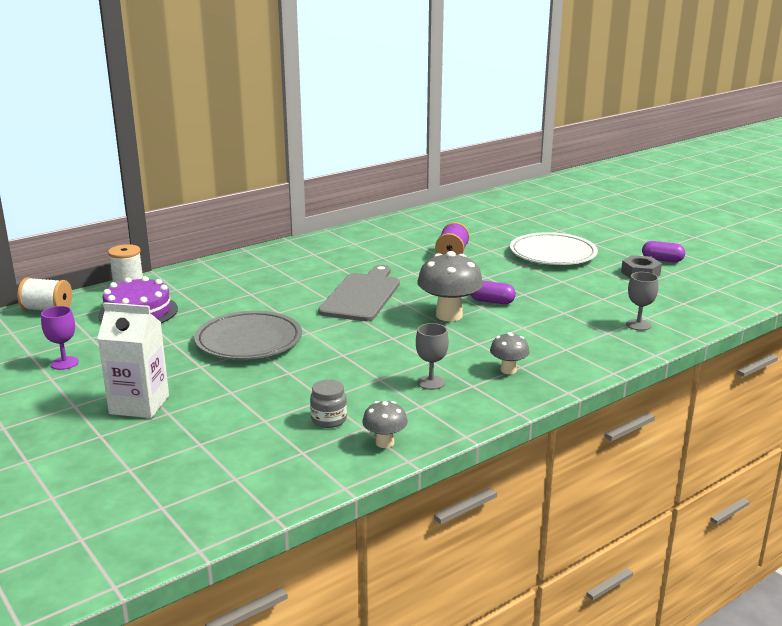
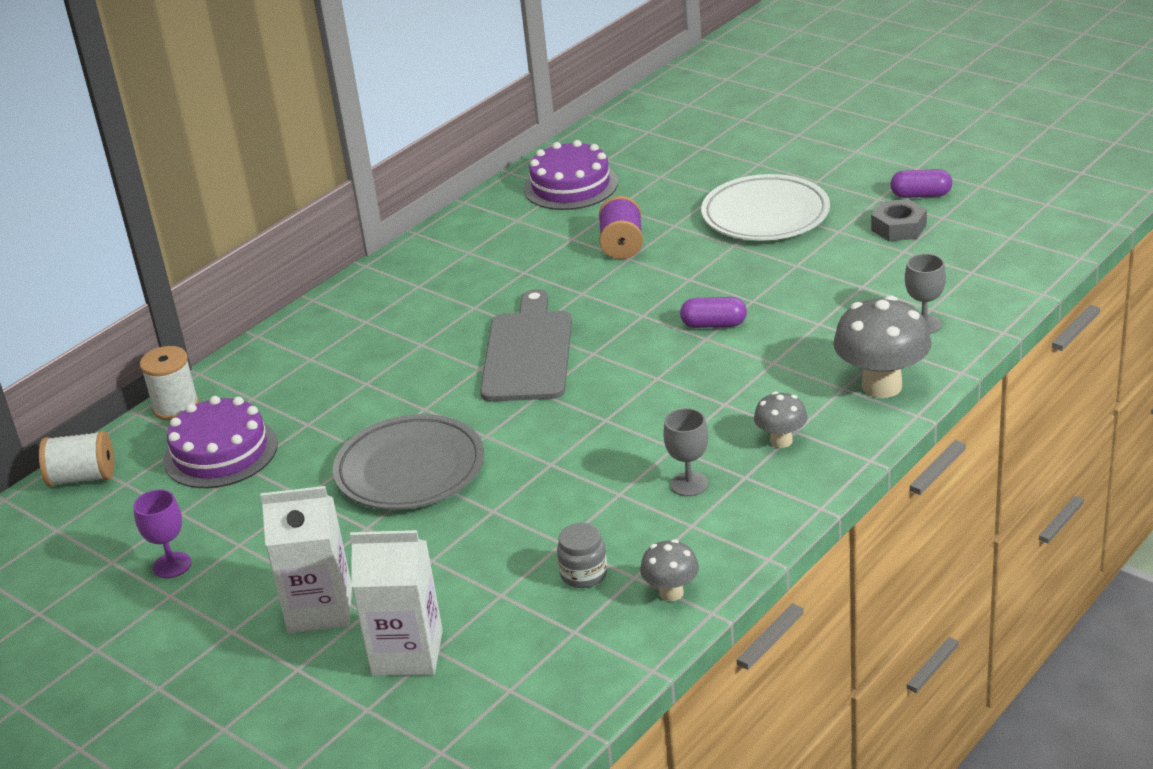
camera: 10 degrees left, 10 degrees up
grey mushroom [418,251,483,321] -> grey mushroom moved to [833,296,932,398]
none -> white carton [350,530,443,676]
none -> purple cake [524,140,618,210]

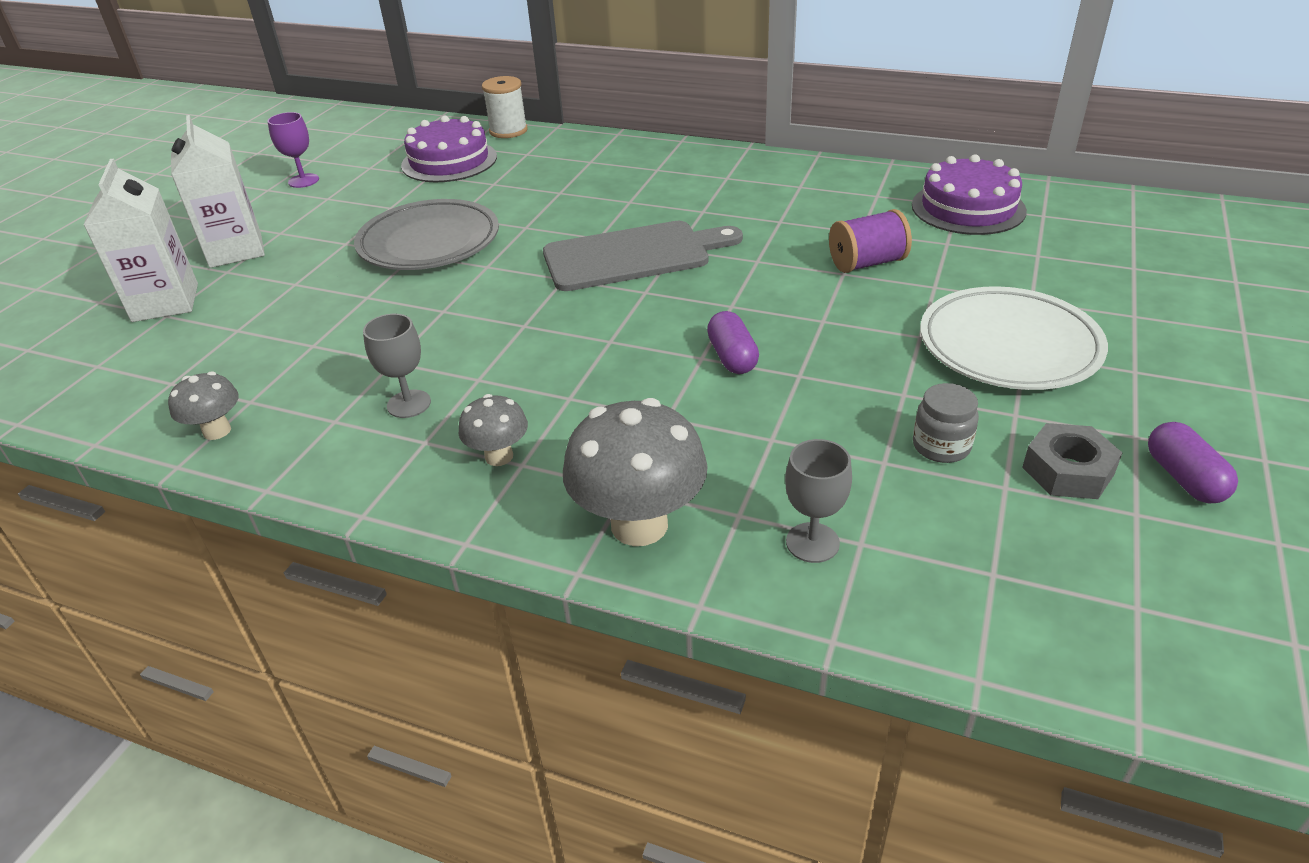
camera: 70 degrees right, 5 degrees up
white spool [39,431,114,487] -> none
grey jar [557,523,607,588] -> grey jar moved to [913,383,979,463]

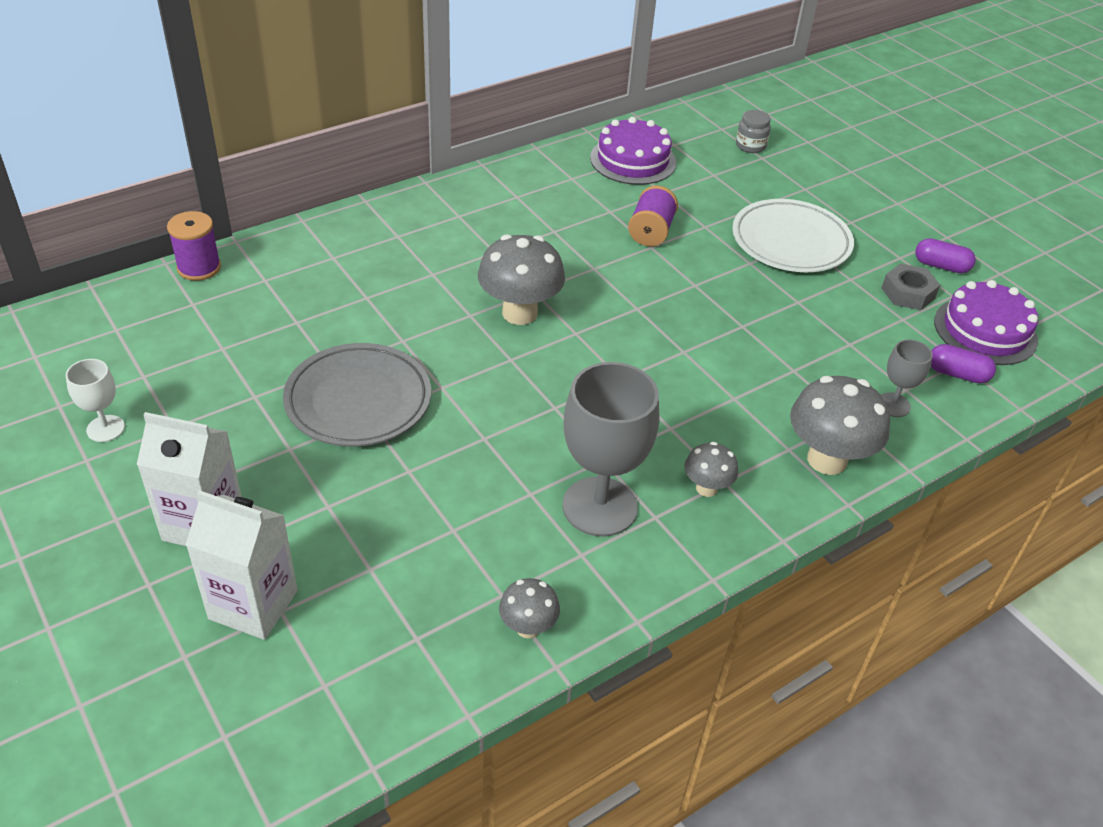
camera: 60 degrees left, 5 degrees up
purple goblet [268,112,319,188] -> white goblet [66,359,125,442]
grey goblet [363,314,431,418] -> grey goblet [563,362,659,537], size x2.00
purple cake [401,115,497,182] -> purple cake moved to [934,280,1038,365]
white spool [482,76,528,138] -> purple spool [167,211,221,281]
grey cutting board [543,221,743,291] -> grey mushroom [478,234,565,325]
purple capsule [707,311,759,374] -> purple capsule moved to [931,344,996,384]
grey jar [913,383,979,463] -> grey jar moved to [736,110,771,153]

